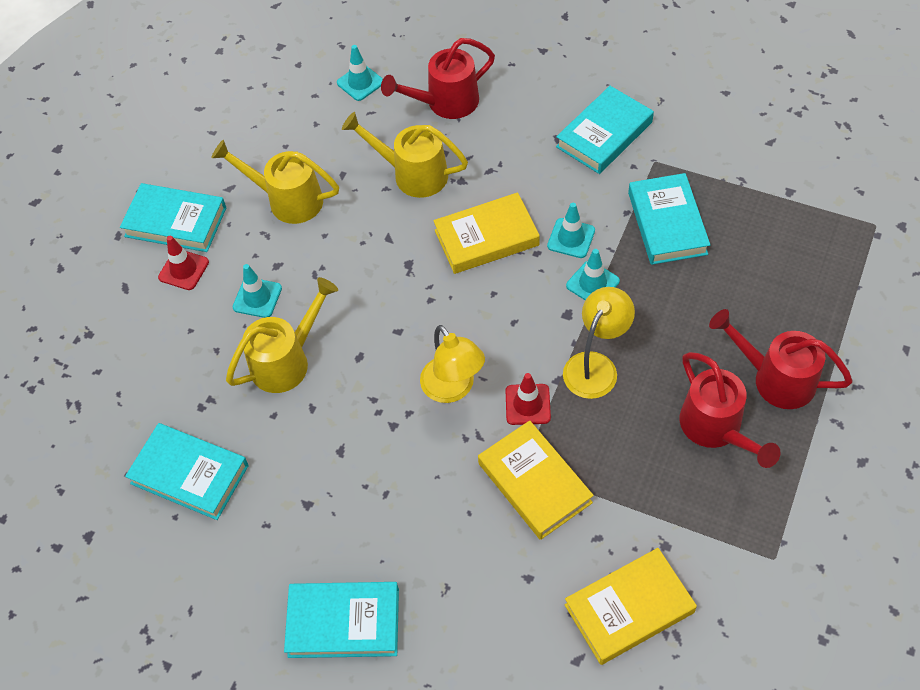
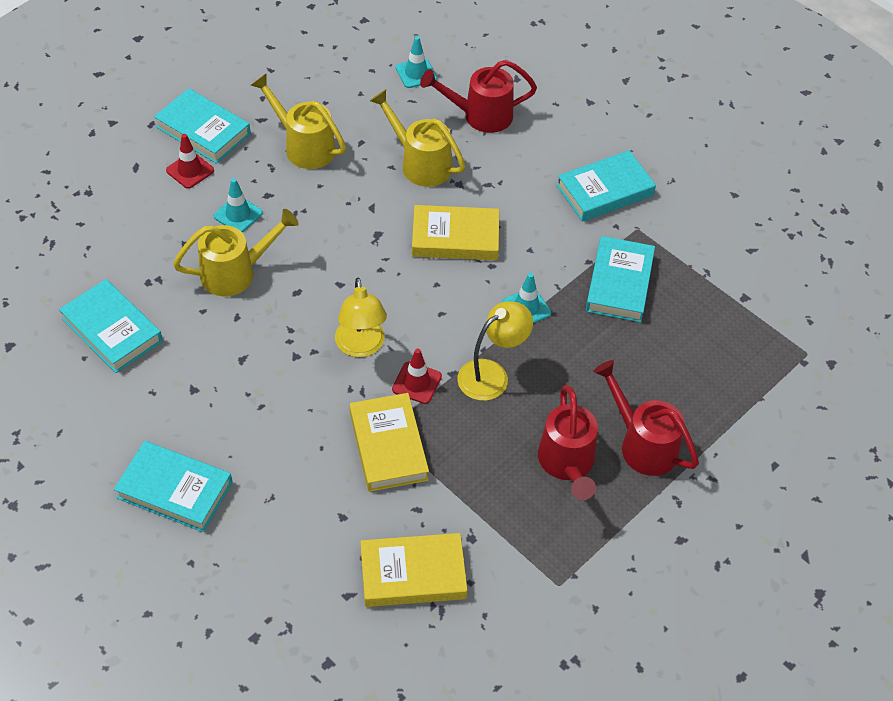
camera: 15 degrees right, 5 degrees down
turquoise traffic cone [547,203,595,258] -> none

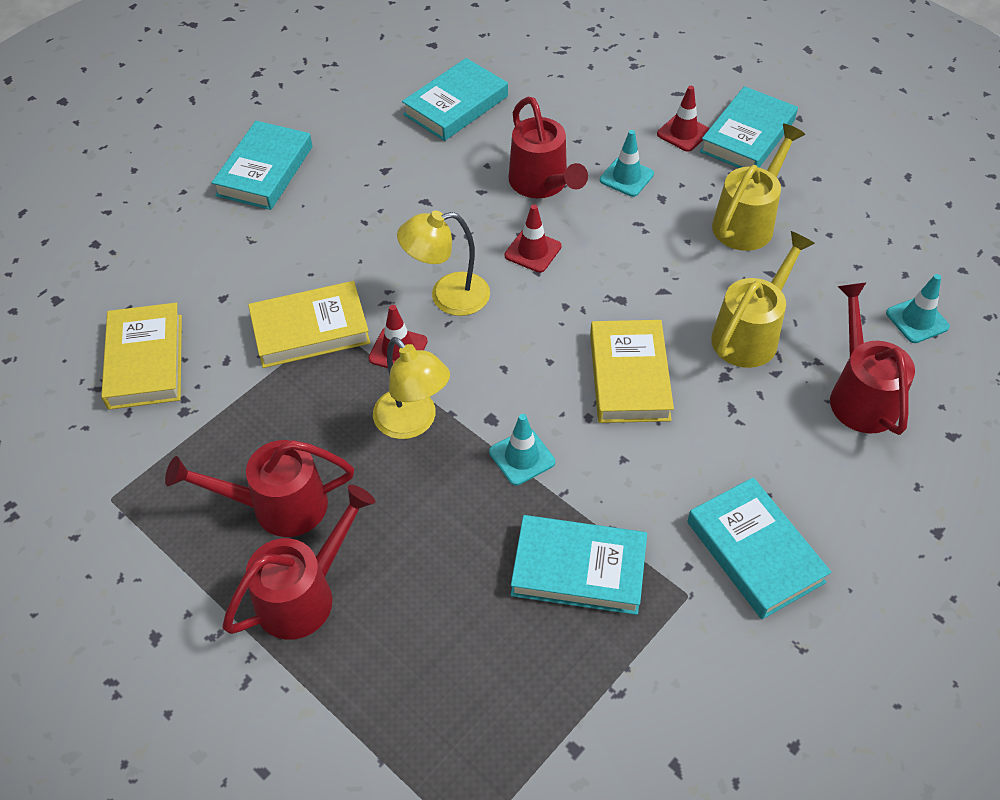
camera: 90 degrees right, 0 degrees up
yellow watering can [173,209,299,296] -> red watering can [508,97,588,198]
none -> red traffic cone [505,204,561,273]

